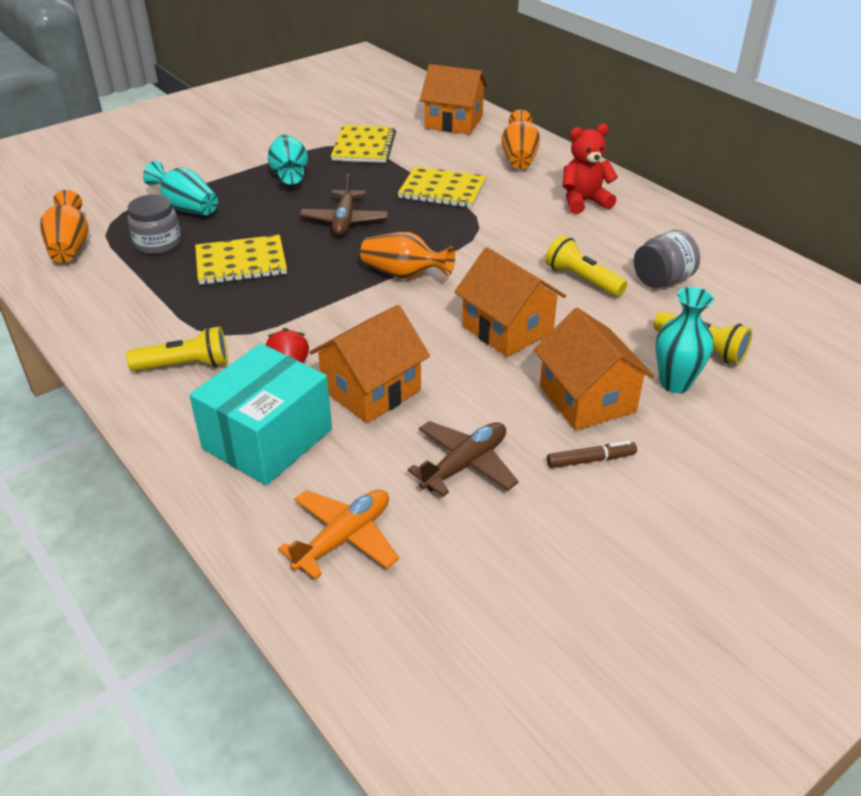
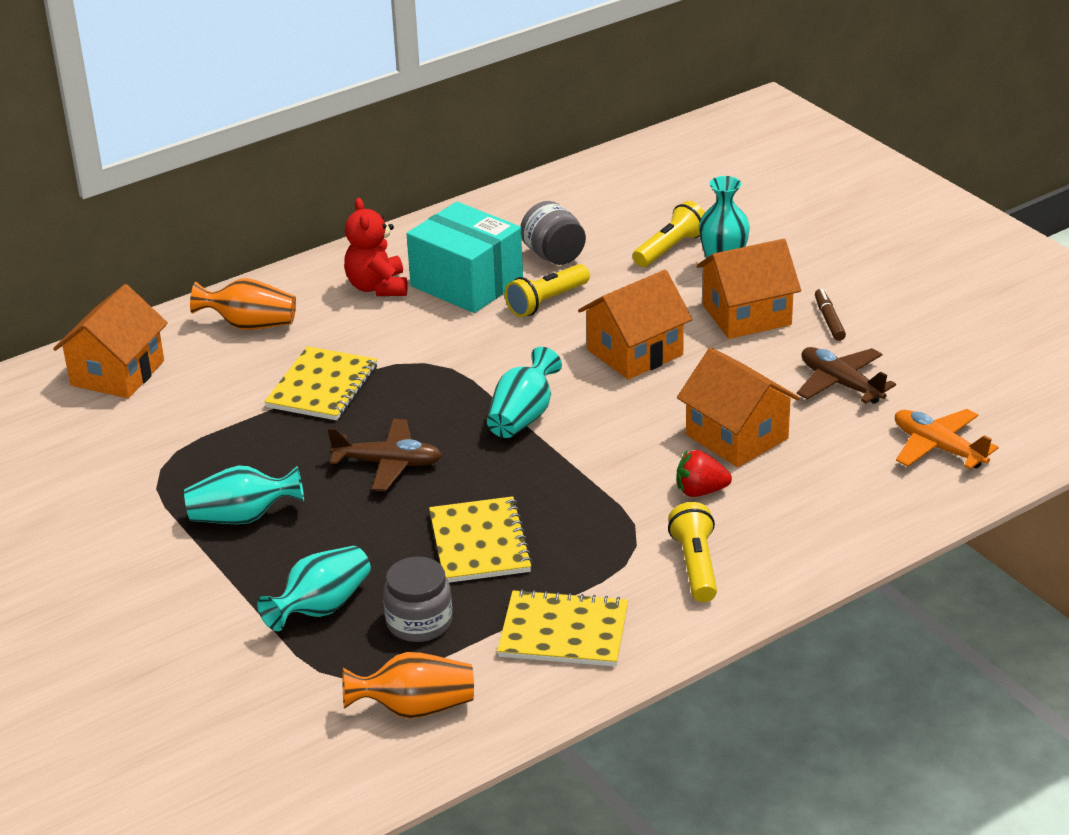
camera: 85 degrees left, 5 degrees down
turquoise box [189,343,332,485] -> turquoise box moved to [407,202,523,313]
yellow notebook [331,125,396,163] -> yellow notebook moved to [497,589,628,667]
orange vase [360,232,455,279] -> turquoise vase [487,347,562,438]

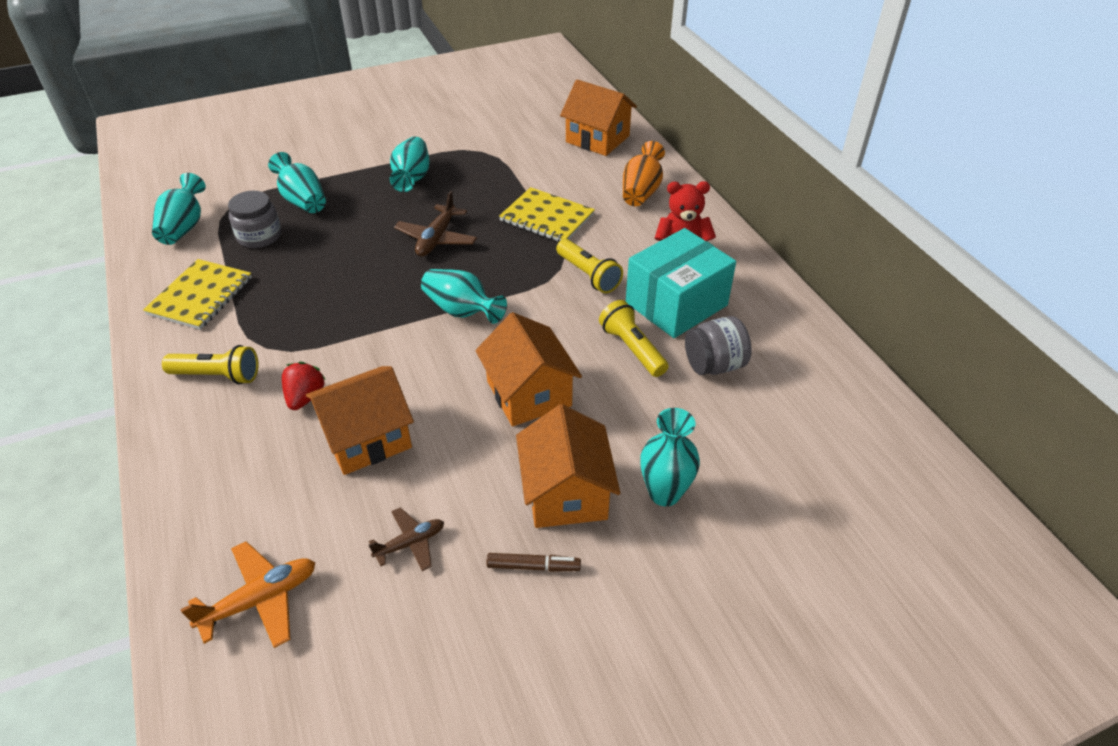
camera: 100 degrees right, 10 degrees up
orange vase [342,652,474,719] -> turquoise vase [152,173,206,245]
yellow notebook [429,496,533,583] -> none
yellow flashlight [633,201,705,267] -> yellow flashlight moved to [556,239,623,293]
brown plane [797,347,896,404] -> brown plane [368,507,444,571], size x0.65

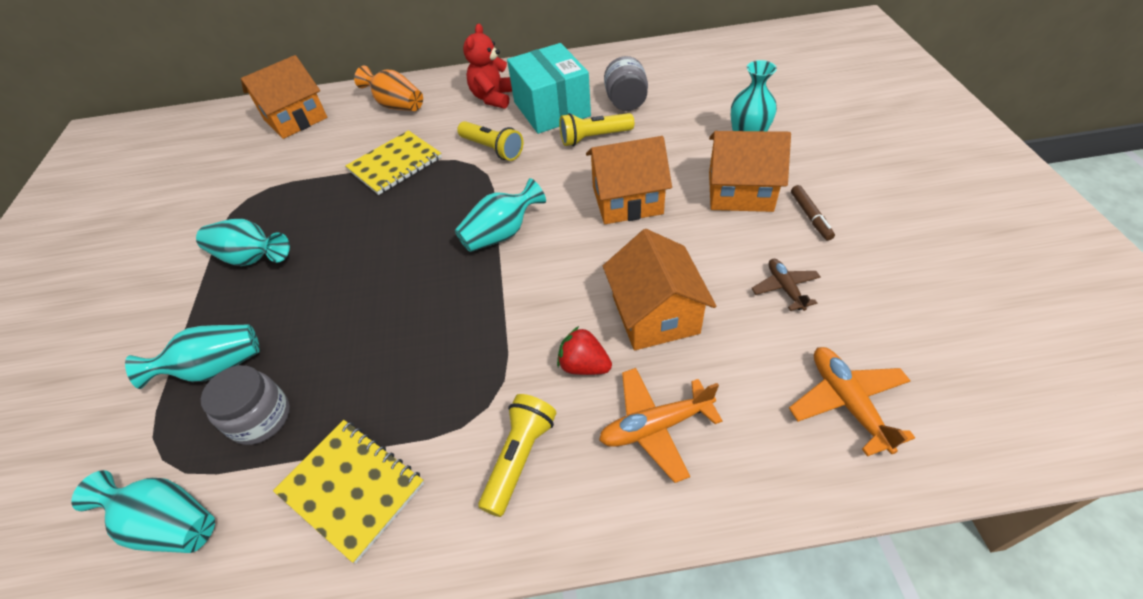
camera: 70 degrees left, 5 degrees up
brown plane [394,191,477,257] -> none
brown marker [486,553,581,572] -> brown marker turned 150 degrees clockwise [791,185,835,241]
yellow flashlight [556,239,623,293] -> yellow flashlight turned 60 degrees clockwise [457,121,523,161]
none -> orange plane [599,368,723,483]

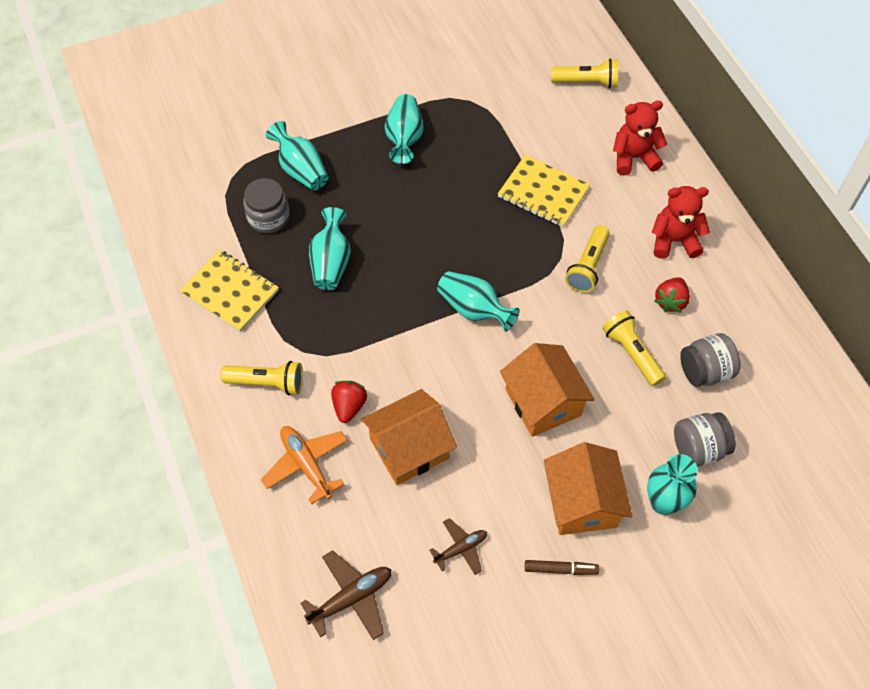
camera: 70 degrees right, 10 degrees up
turquoise vase [71,470,215,553] -> turquoise vase moved to [309,207,351,290]
orange house [241,55,327,139] -> yellow flashlight [551,59,618,88]
yellow notebook [273,420,424,564] -> yellow notebook turned 75 degrees counterclockwise [179,250,279,332]
orange vase [354,66,423,111] -> red teddy bear [613,101,667,175]
turquoise box [507,43,591,134] -> red strawberry [654,277,690,313]
orange plane [789,347,915,456] -> brown plane [300,550,391,640]
brown marker [791,185,835,241] -> brown marker turned 150 degrees counterclockwise [525,560,600,575]
none -> grey jar [674,412,736,467]

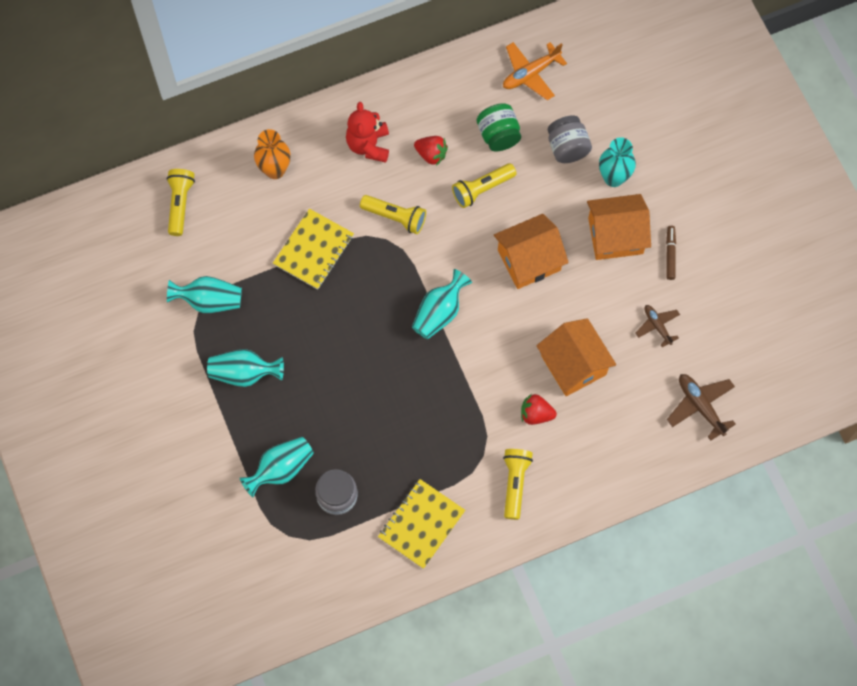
camera: 90 degrees left, 10 degrees up
orange plane [261,426,347,505] -> orange plane moved to [503,42,567,100]
turquoise vase [309,207,351,290] -> turquoise vase moved to [167,276,242,313]
red teddy bear [613,101,667,175] -> orange vase [254,129,291,179]
grey jar [680,333,741,387] -> green jar [477,103,521,152]

